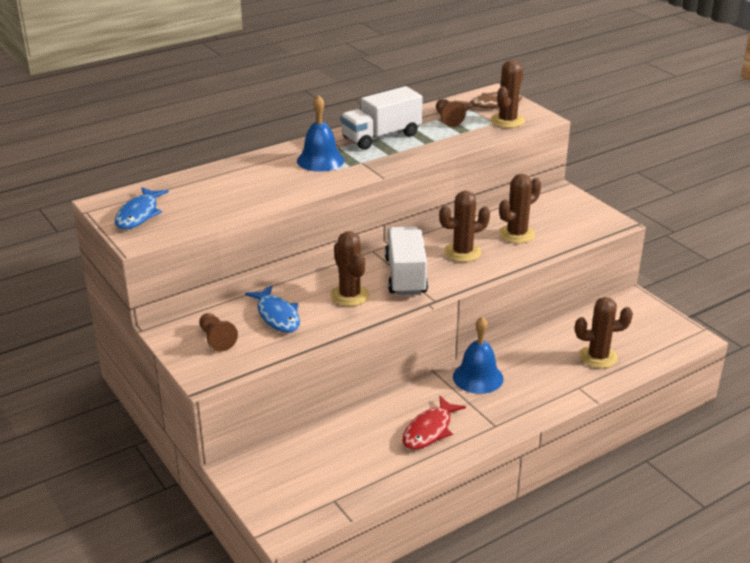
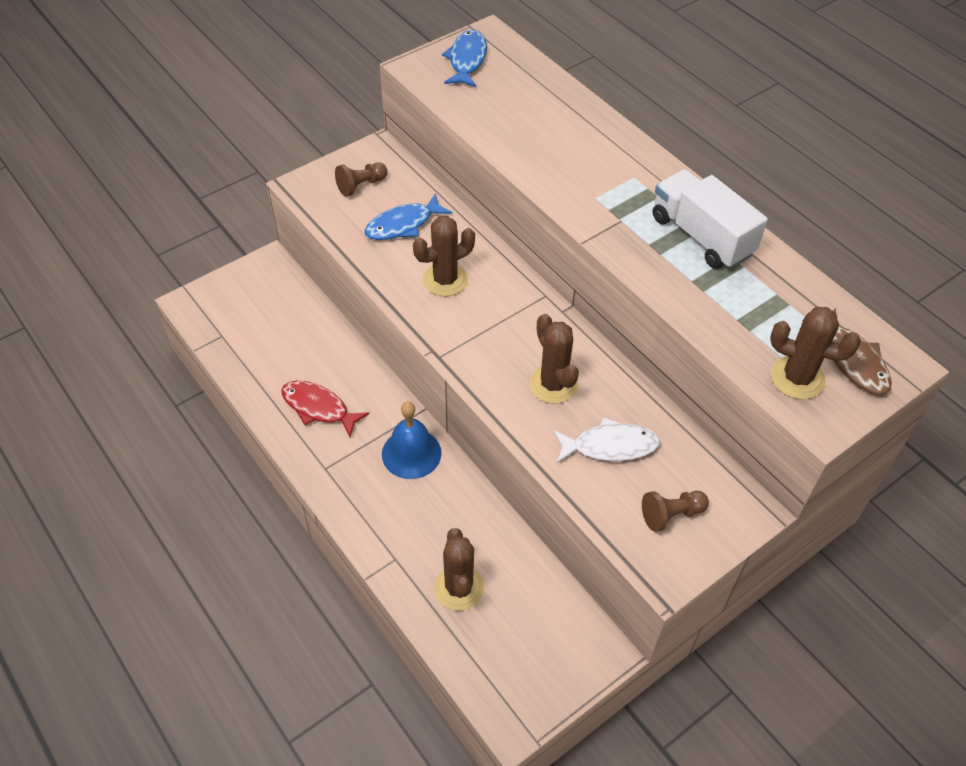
camera: 85 degrees right, 20 degrees up
blue fish [115,187,169,229] -> blue fish turned 90 degrees clockwise [442,30,487,87]
blue bell [297,95,344,172] -> none
white truck [385,227,428,295] -> none
brown pawn [436,99,466,127] -> brown pawn moved to [642,491,709,532]
brown cactus [499,174,541,243] -> white fish [553,417,660,463]

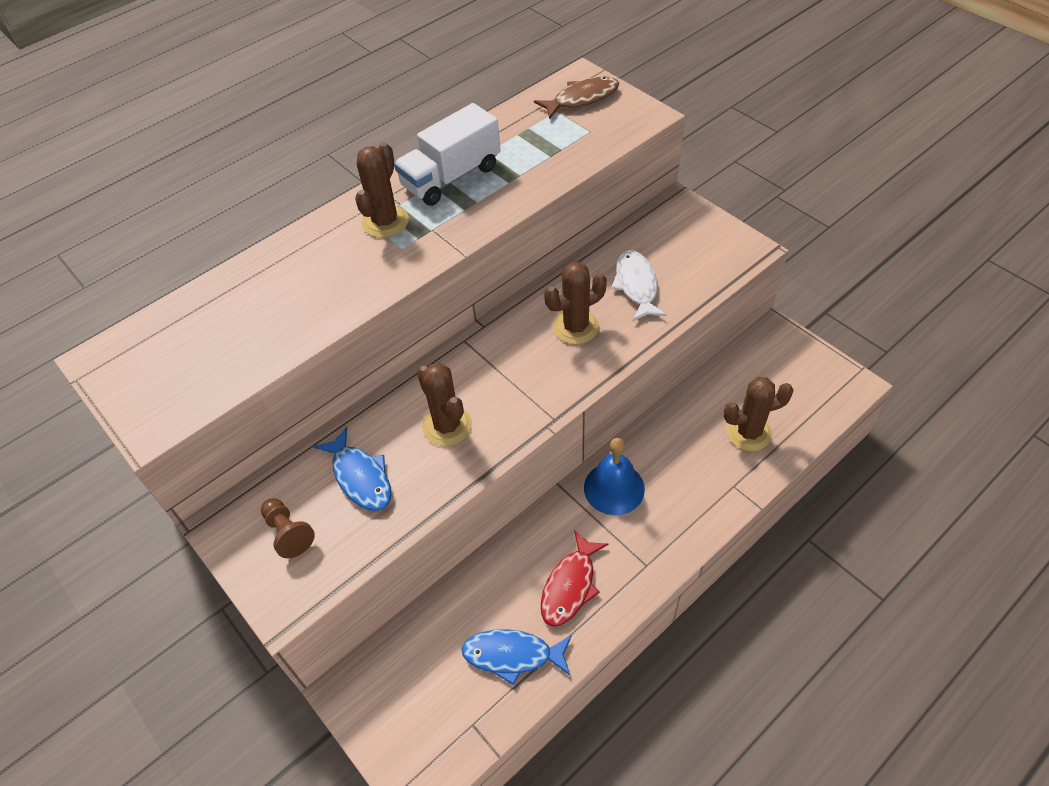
camera: 90 degrees left, 0 degrees up
blue fish [442,30,487,87] -> blue fish moved to [461,629,572,685]
brown pawn [642,491,709,532] -> none
brown cactus [770,307,861,399] -> brown cactus moved to [355,143,409,238]

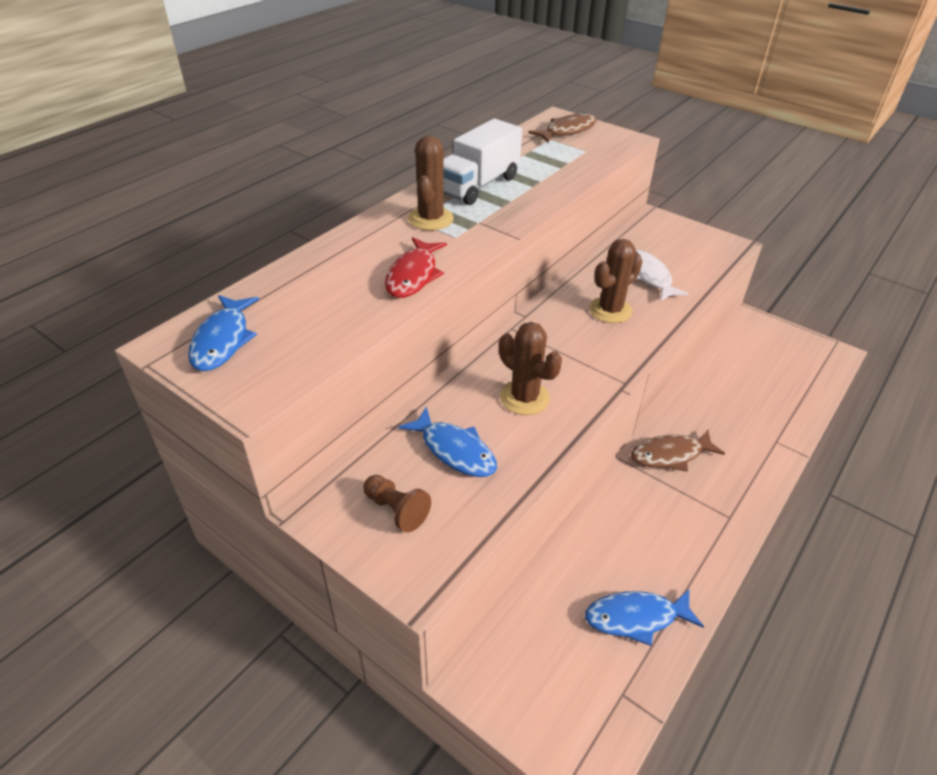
camera: 15 degrees left, 10 degrees down
red fish [541,530,608,627] -> red fish moved to [385,237,447,298]
blue bell [584,438,645,515] -> brown fish [631,430,725,472]
brown cactus [723,377,793,451] -> none
none -> blue fish [188,295,259,371]

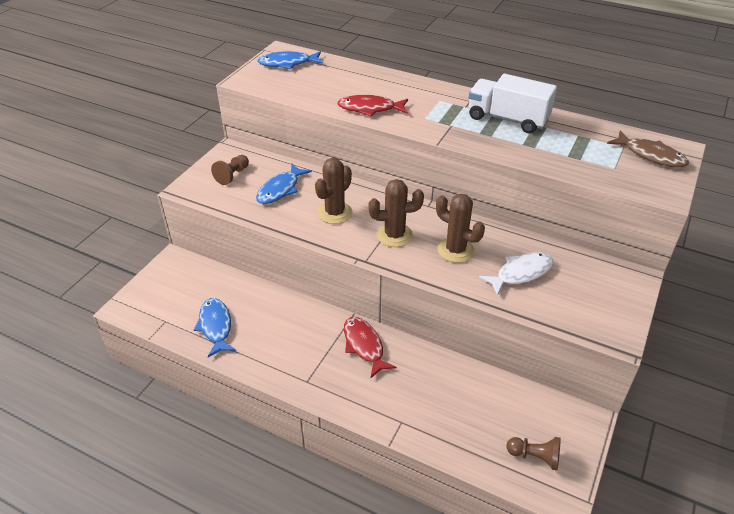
camera: 80 degrees right, 0 degrees up
brown cactus [408,136,454,230] -> brown cactus moved to [369,179,424,247]
brown fish [631,430,725,472] -> red fish [344,317,397,378]
none -> brown pawn [507,437,561,470]

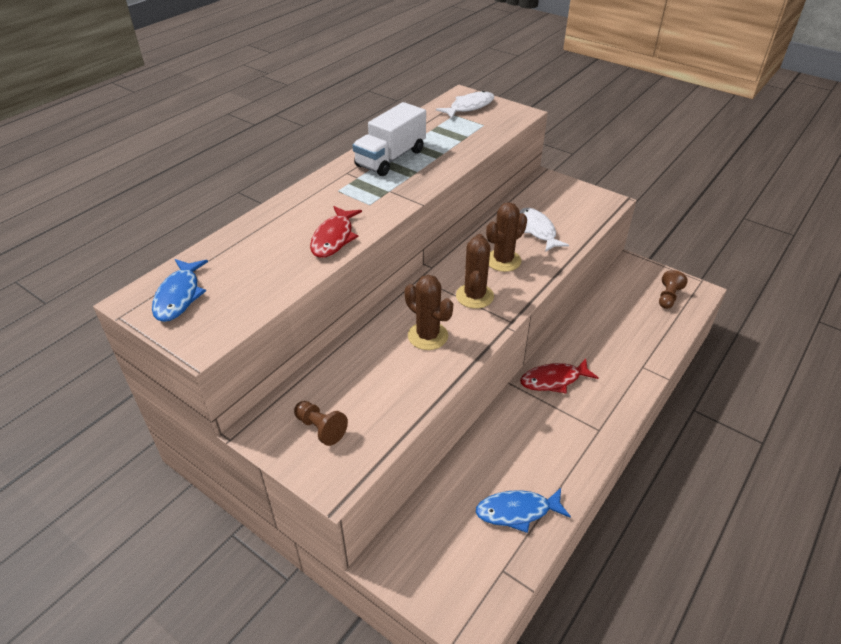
camera: 80 degrees left, 0 degrees up
blue fish [256,164,312,204] -> none
brown fish [607,131,689,168] -> white fish [436,91,494,119]

